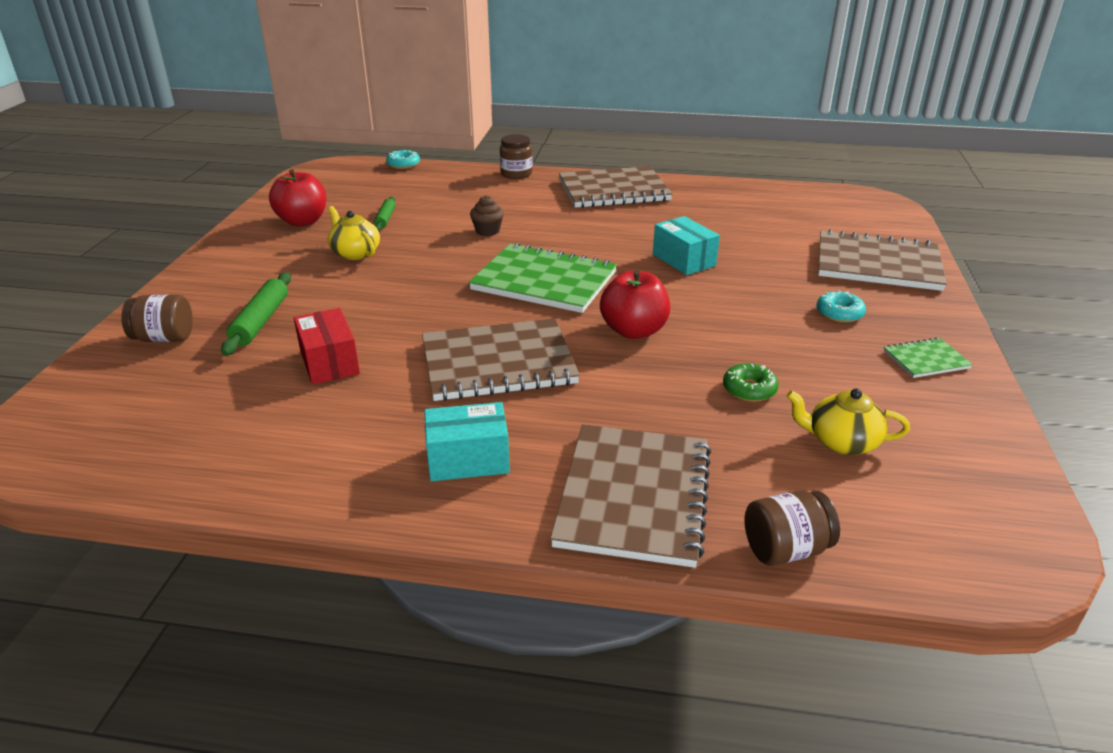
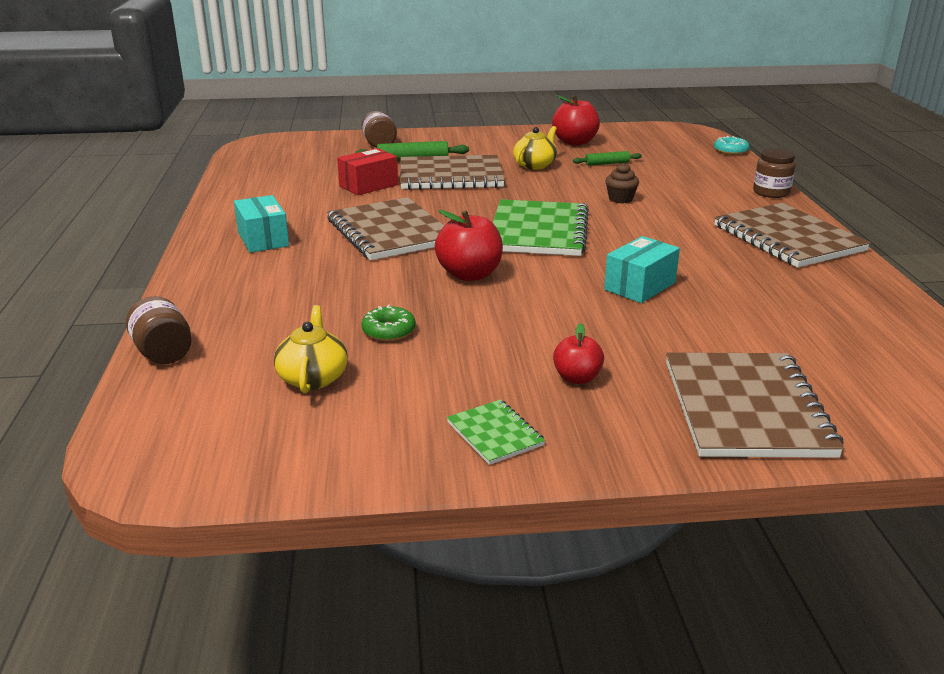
camera: 75 degrees right, 5 degrees down
brown notebook [550,424,711,568] -> brown notebook moved to [400,155,505,190]
turquoise donut [816,290,866,323] -> red apple [553,323,604,384]

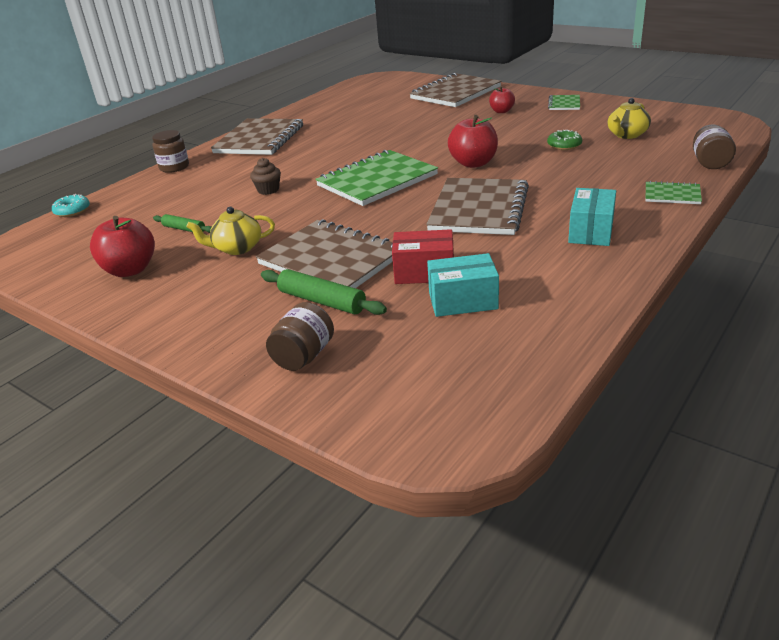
camera: 135 degrees left, 5 degrees up
turquoise box [604,236,680,303] -> turquoise box moved to [427,253,499,317]
none -> green notebook [646,181,702,204]

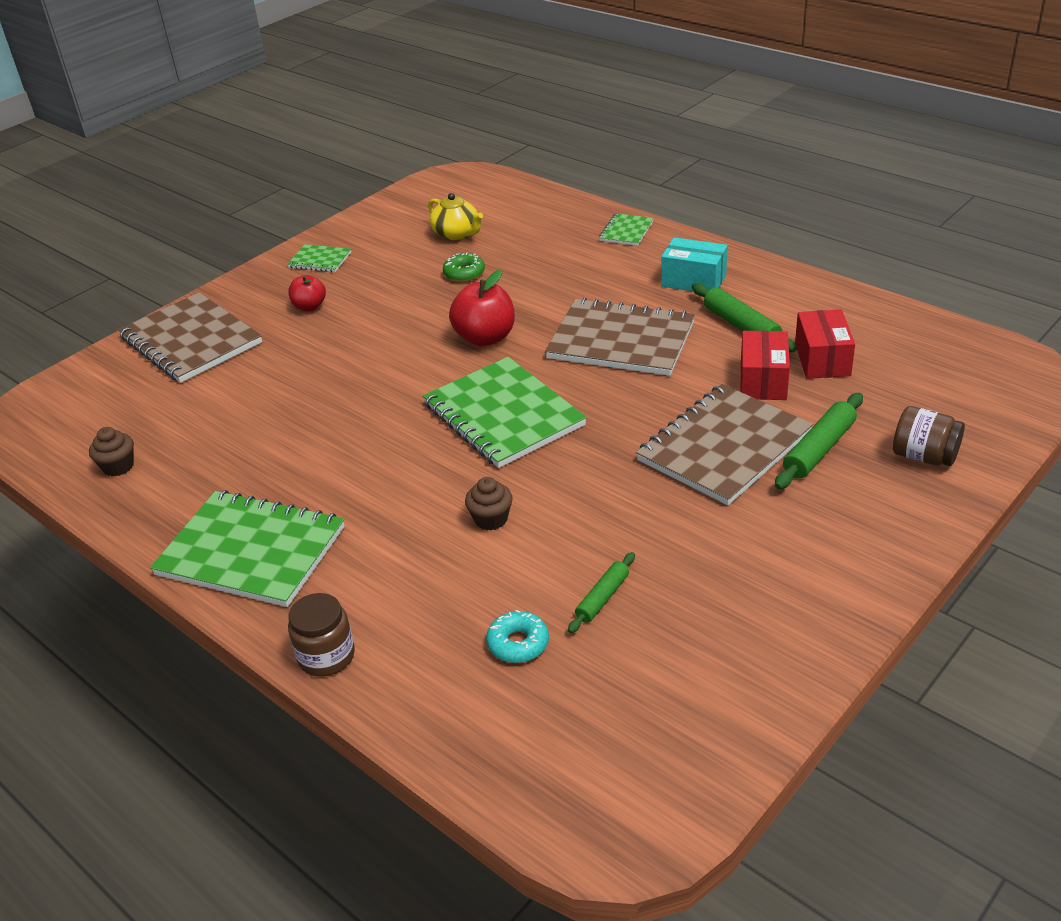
camera: 85 degrees left, 5 degrees up
turquoise donut [52,194,90,217] -> turquoise donut moved to [486,610,549,663]
red apple [90,216,155,277] -> none
yellow teapot [186,207,275,255] -> none
brown notebook [211,118,303,155] -> green notebook [150,490,345,607]
turquoise box [427,253,499,317] -> red box [795,309,855,379]
brown jar [693,125,736,169] -> none
none -> brown cupcake [89,427,134,476]
none -> green rolling pin [692,283,797,352]

